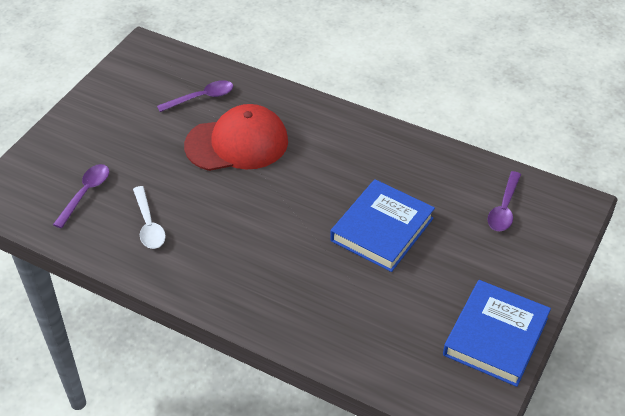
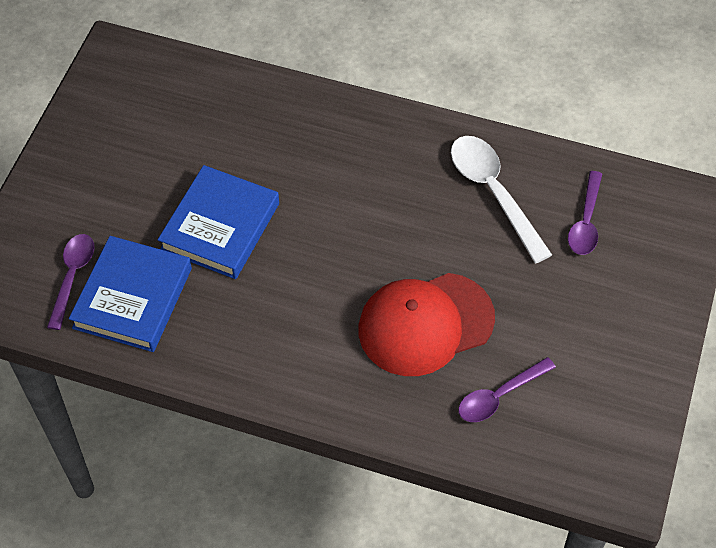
camera: 170 degrees right, 10 degrees up
white spoon [133,186,166,249] -> white spoon [451,136,552,263], size x1.54
blue book [443,280,551,387] -> blue book moved to [69,236,192,352]

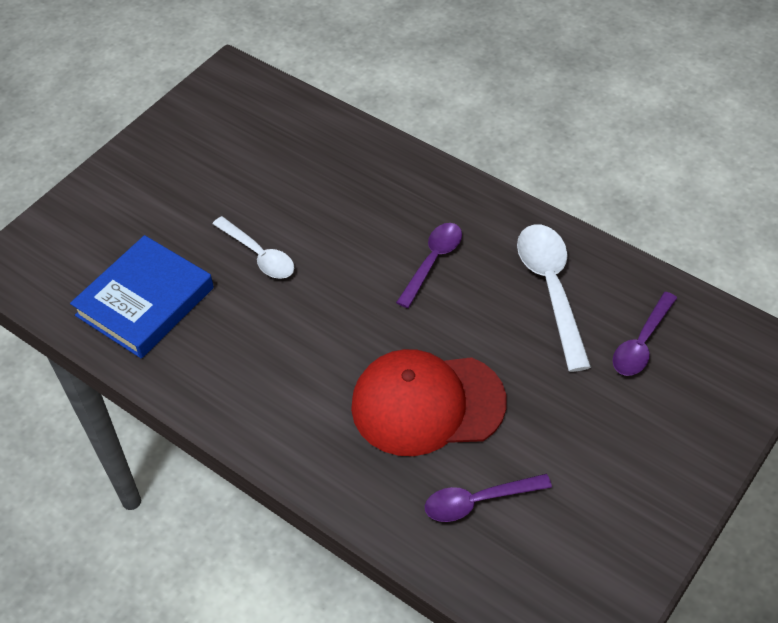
camera: 20 degrees right, 5 degrees down
purple spoon [47,234,94,330] -> purple spoon moved to [396,223,462,308]
blue book [158,165,279,279] -> white spoon [213,216,294,279]

